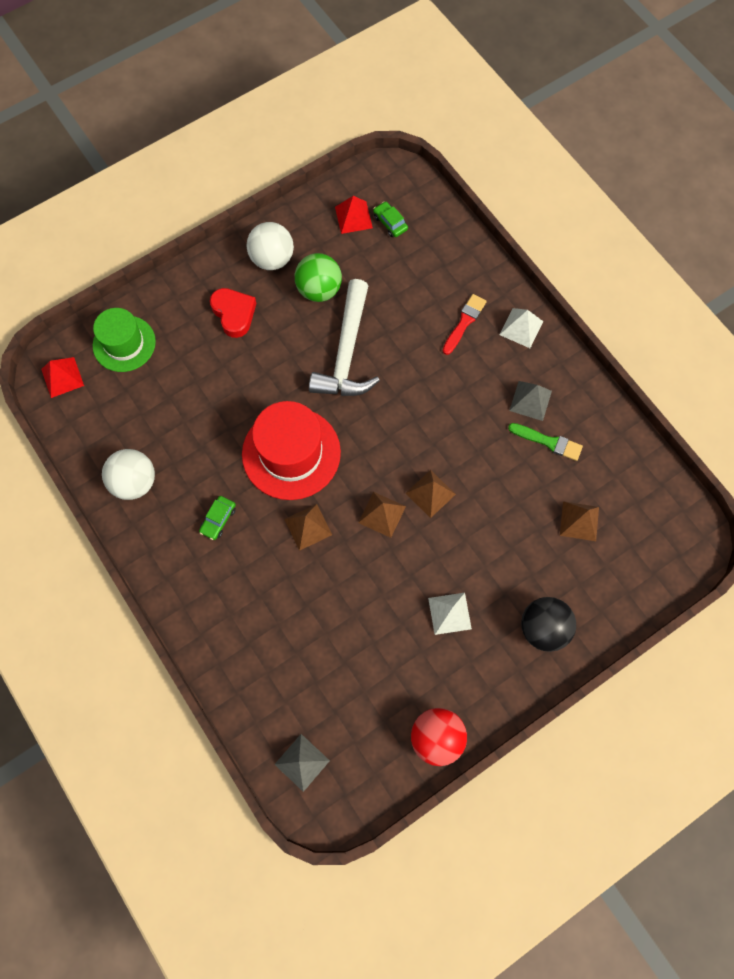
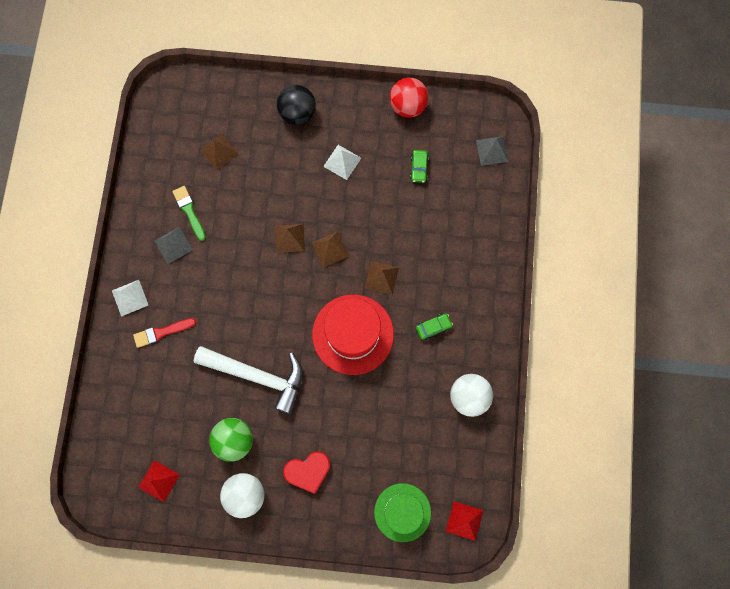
camera: 140 degrees left, 5 degrees up
red heart [210,288,257,338] -> red heart turned 120 degrees counterclockwise [283,451,330,494]
white hammer [309,279,380,396] -> white hammer turned 60 degrees clockwise [194,346,303,414]
green car [373,202,408,237] -> green car moved to [410,150,429,183]

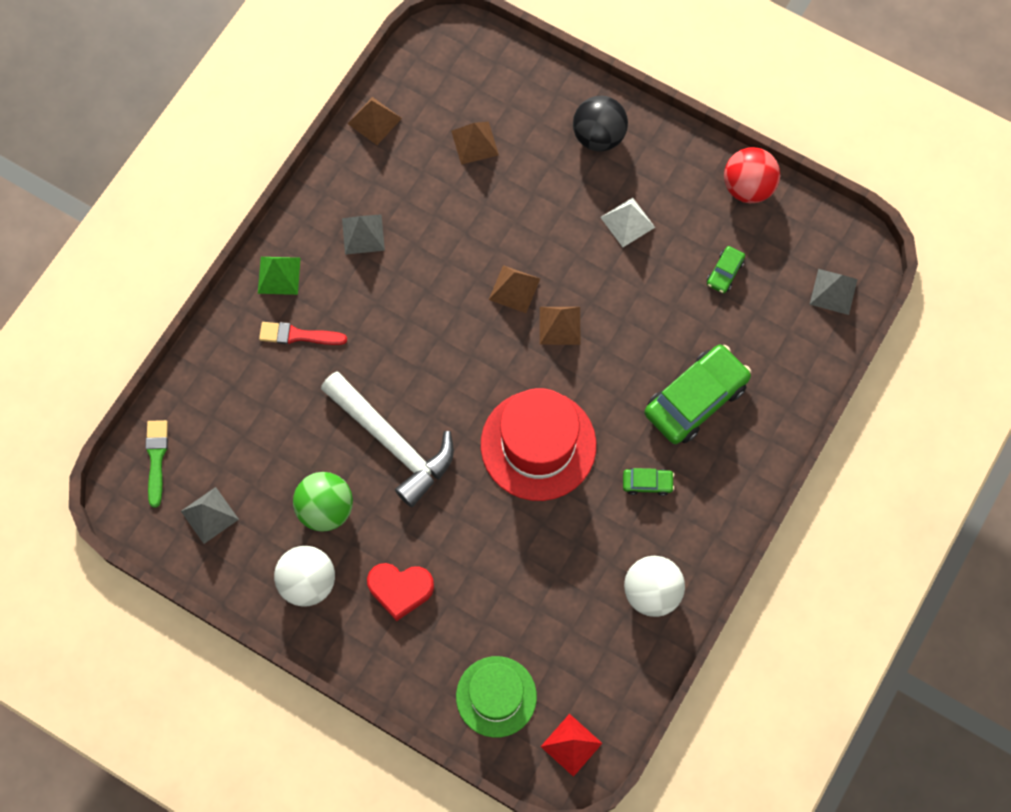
camera: 25 degrees right, 5 degrees down
white pyramid [112,280,148,317] -> green pyramid [258,257,301,295]
red pyramid [138,460,180,502] -> grey pyramid [181,487,239,544]
green brush [172,186,206,241] -> green brush moved to [145,420,168,508]
brown pyramid [365,261,399,295] -> brown pyramid moved to [348,97,402,145]
none -> green car [644,345,751,444]

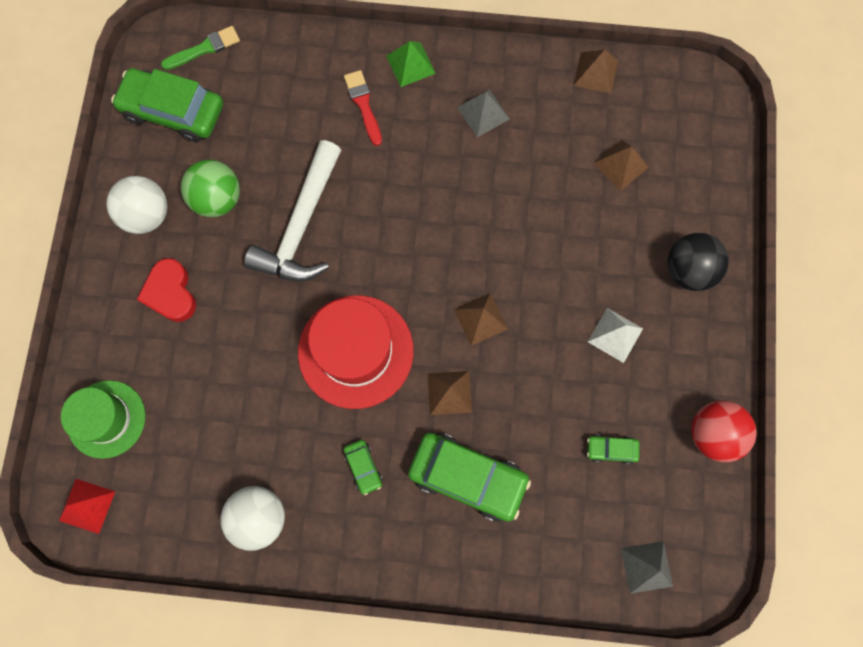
camera: 65 degrees right, 5 degrees up
grey pyramid [181,487,239,544] -> green car [111,68,223,142]
brown pyramid [489,265,540,313] -> brown pyramid moved to [427,371,472,415]

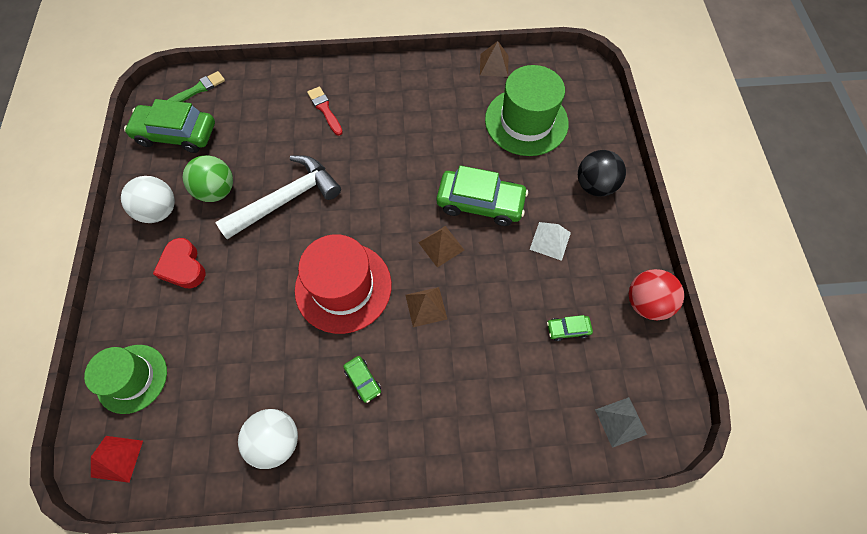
camera: 10 degrees left, 10 degrees down
white hammer [244,140,341,282] -> white hammer turned 135 degrees counterclockwise [216,155,341,239]
green pyramid [386,41,436,87] -> none
green car [408,433,531,522] -> green car moved to [436,165,528,226]
grey pyramid [457,89,510,137] -> none
brown pyramid [594,140,649,191] -> green hat [485,65,569,156]

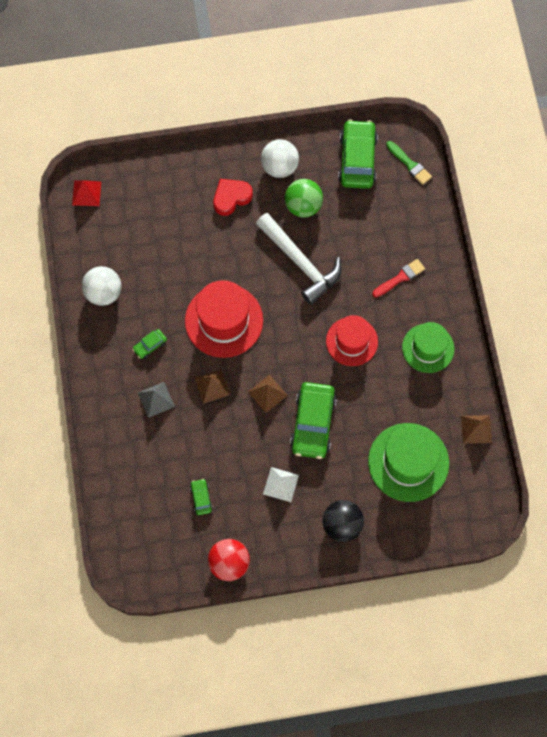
camera: 85 degrees right, 5 degrees up
green hat [84,345,167,414] -> green hat moved to [402,322,454,373]
grey pyramid [595,397,647,448] -> grey pyramid moved to [138,382,175,418]
none -> red hat [326,315,378,366]

